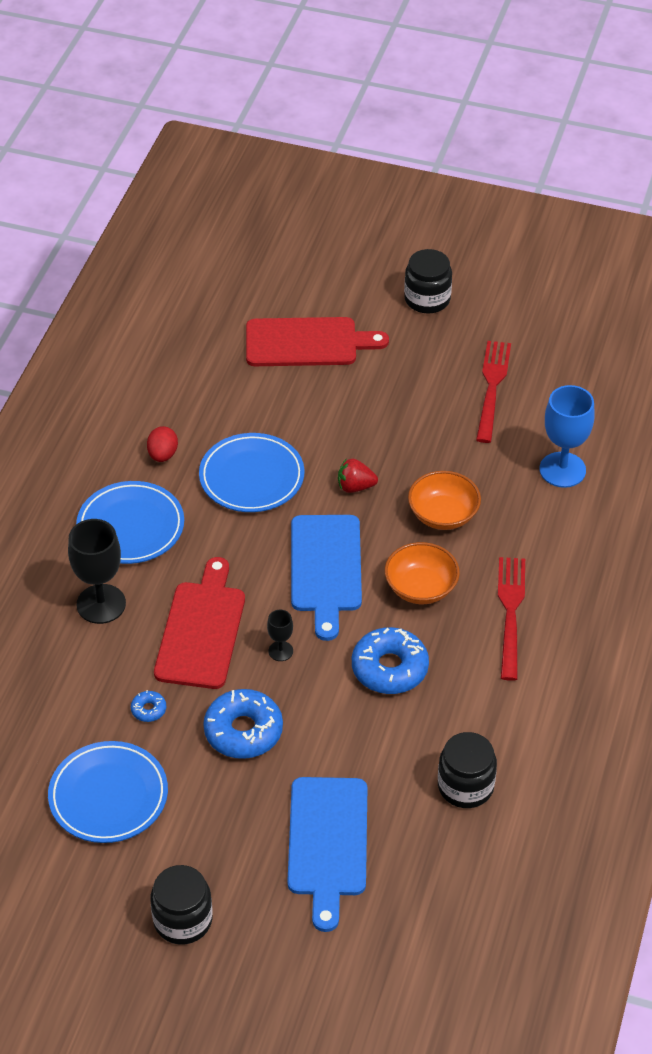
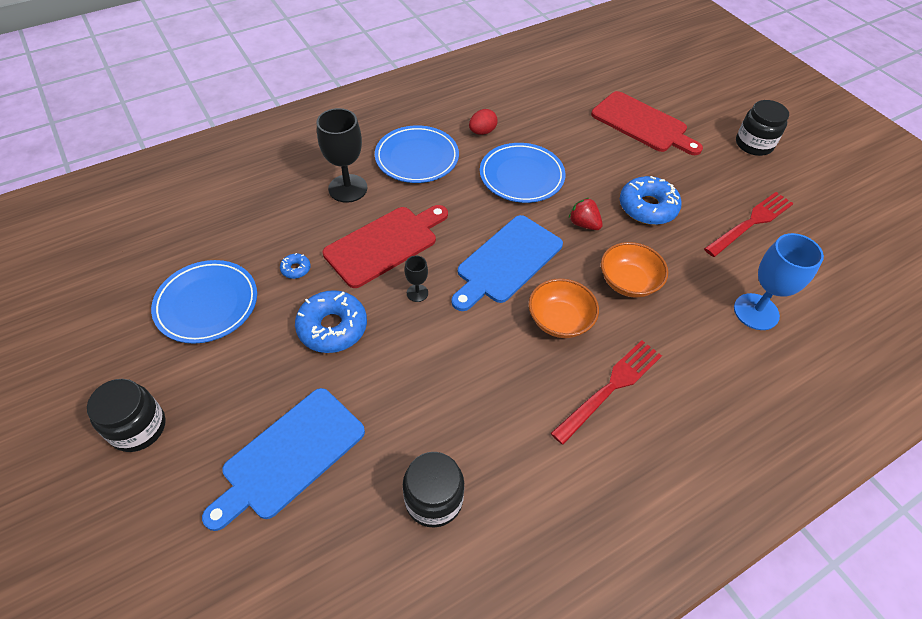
camera: 40 degrees right, 5 degrees up
blue donut [352,627,429,694] -> blue donut moved to [620,176,682,225]

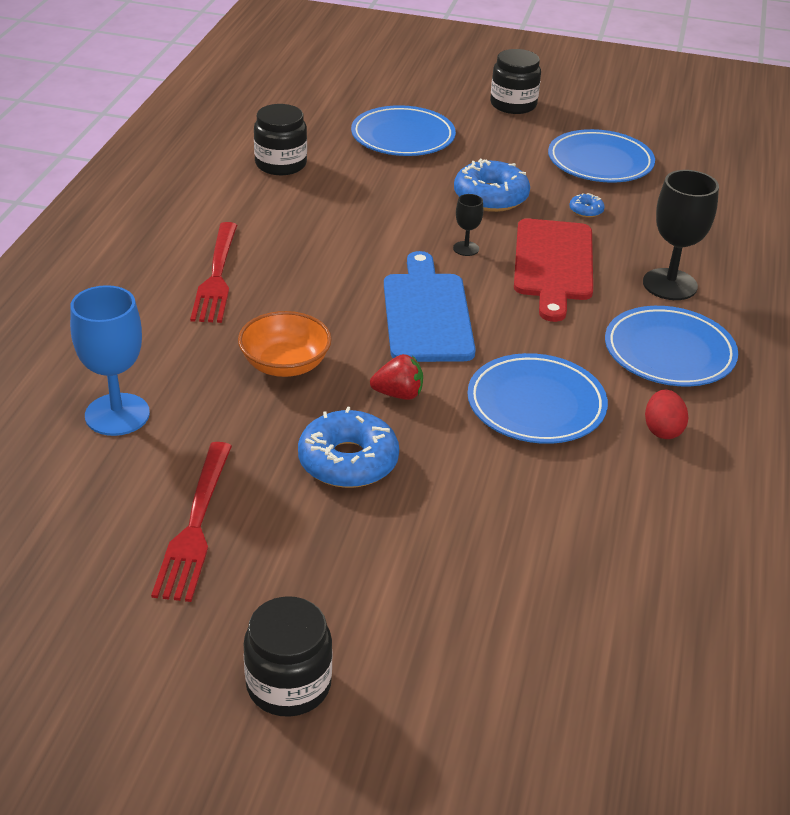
camera: 135 degrees right, 15 degrees down
blue cutting board [202,388,365,531] -> blue plate [351,105,456,156]
orange bowl [529,278,599,338] -> none
red cutting board [591,91,703,155] -> none

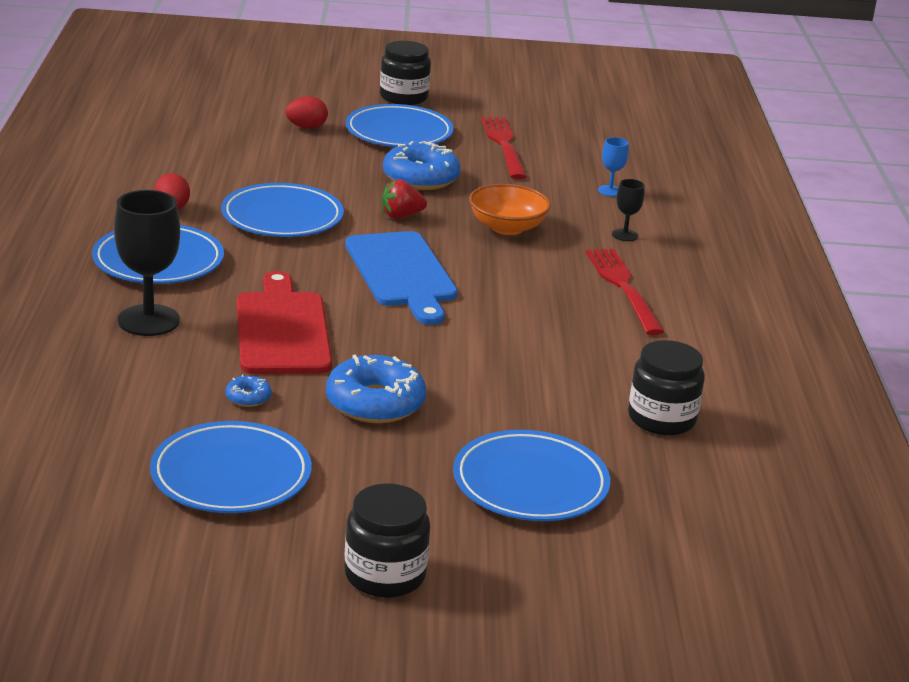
camera: 165 degrees right, 10 degrees down
blue goblet [70,285,150,436] -> blue goblet [598,137,629,196], size x0.50
black goblet [453,194,483,256] -> black goblet moved to [612,179,645,241]
none -> red egg [285,96,328,129]
none -> blue plate [345,104,454,147]

